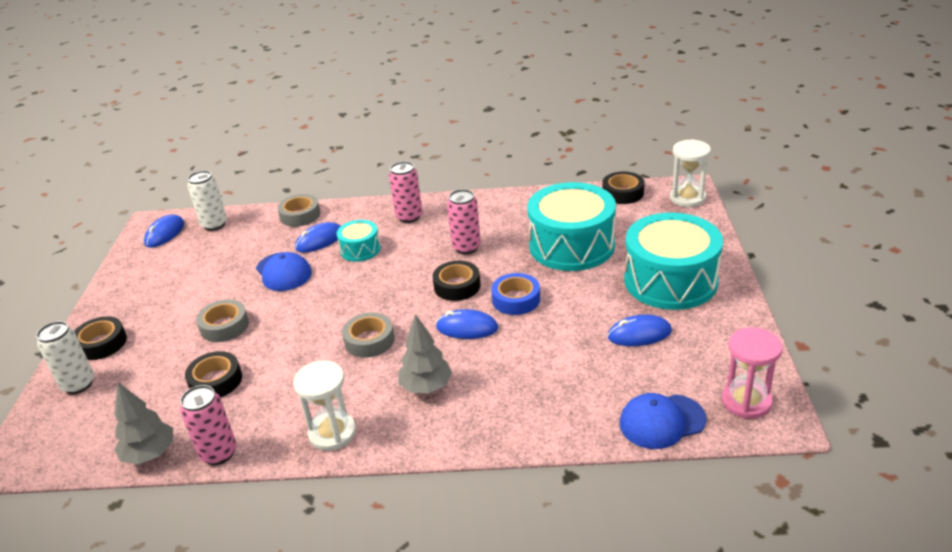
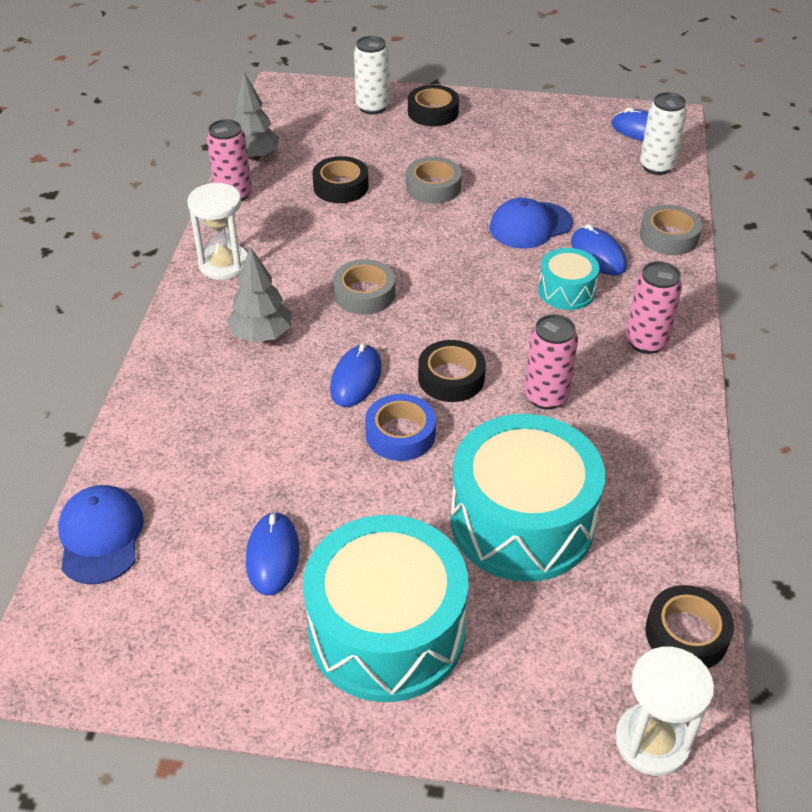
camera: 95 degrees right, 10 degrees up
pink hourglass [722,327,783,419] -> none

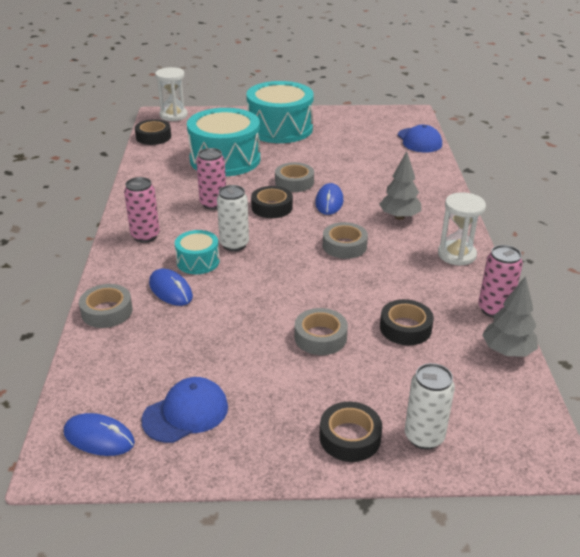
camera: 170 degrees right, 10 degrees down
blue mouse [246,511,299,596] -> none
blue tape [365,394,436,461] -> grey tape [275,162,314,192]
blue cap [490,198,573,249] -> blue cap moved to [141,377,228,443]
white can [640,92,687,175] -> white can moved to [217,185,249,251]

